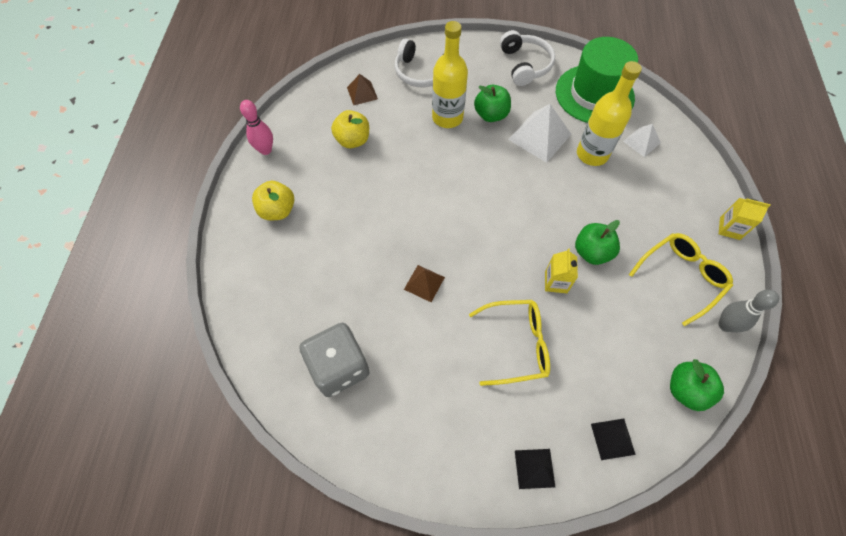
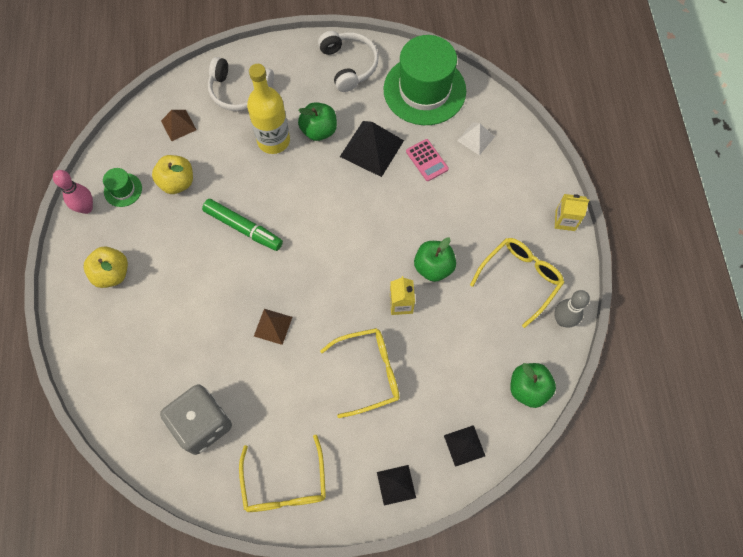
camera: 10 degrees left, 5 degrees up
white pyramid [508,104,571,163] -> black pyramid [340,121,404,177]
yellow bottle [577,61,642,166] -> pink calculator [406,139,449,181]
none -> green hat [103,168,142,207]
none -> green marker [202,199,283,251]
none -> yellow glasses [239,435,326,512]

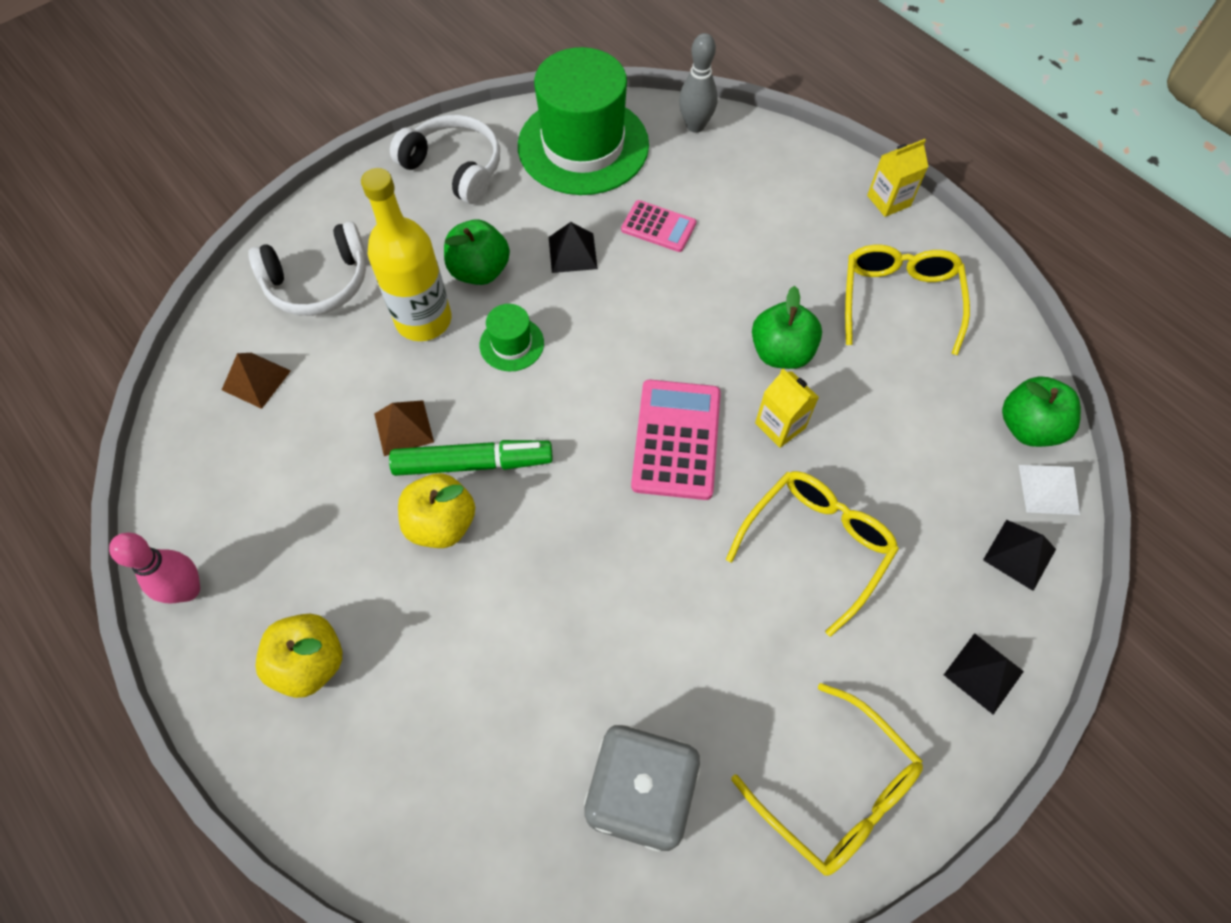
camera: 35 degrees left, 5 degrees down
green hat [103,168,142,207] -> green hat moved to [480,304,544,371]
yellow apple [152,155,193,194] -> yellow apple moved to [398,473,475,548]
brown pyramid [254,309,292,345] -> brown pyramid moved to [374,400,434,456]
black pyramid [340,121,404,177] -> black pyramid [549,222,598,273], size x0.58
white pyramid [457,122,495,155] -> white pyramid moved to [1019,465,1080,515]
grey bowling pin [554,290,590,328] -> grey bowling pin moved to [679,33,718,133]
none -> pink calculator [631,380,721,500]

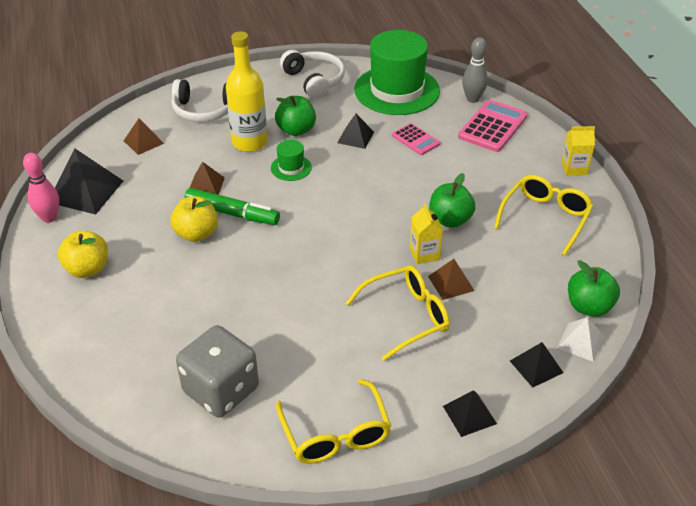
camera: 25 degrees right, 20 degrees down
pink calculator [631,380,721,500] -> pink calculator moved to [458,100,528,152]
none -> black pyramid [55,148,123,215]
none -> brown pyramid [428,259,475,300]

